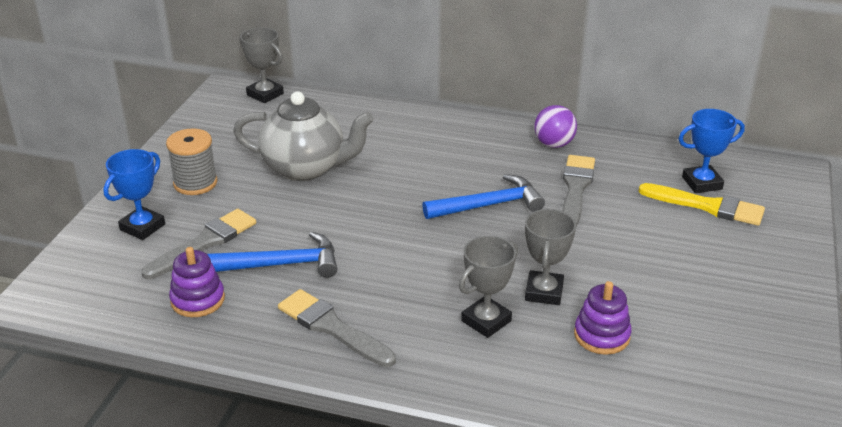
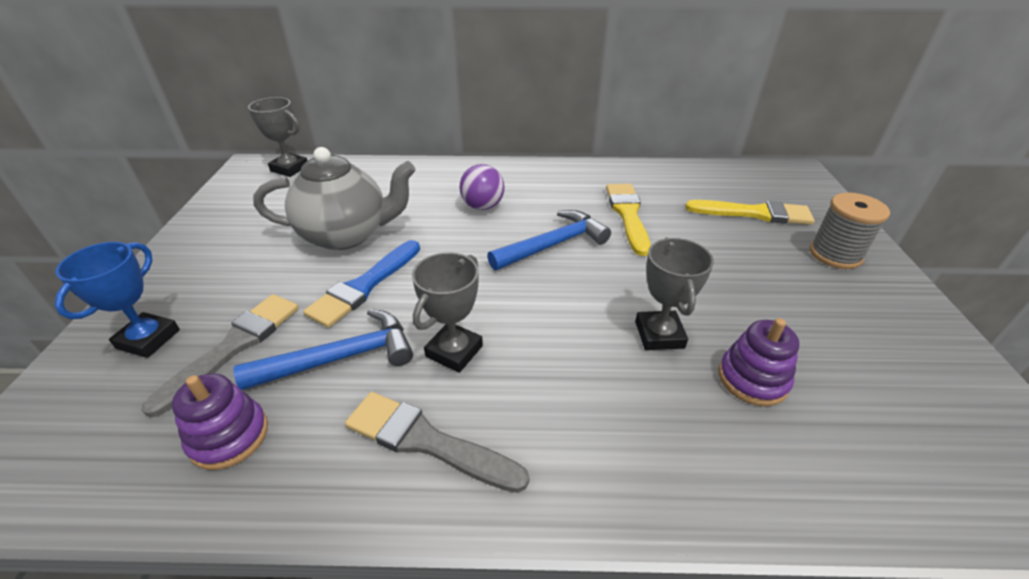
camera: 15 degrees left, 5 degrees up
grey spool [166,128,217,195] -> grey spool moved to [810,193,890,269]
grey trophy [459,236,518,338] -> grey trophy moved to [412,252,483,373]
purple ball [534,105,577,148] -> purple ball moved to [460,164,505,210]
grey brush [562,155,595,226] -> yellow brush [606,184,651,256]
blue trophy [678,109,745,193] -> none
none -> blue brush [303,240,420,328]

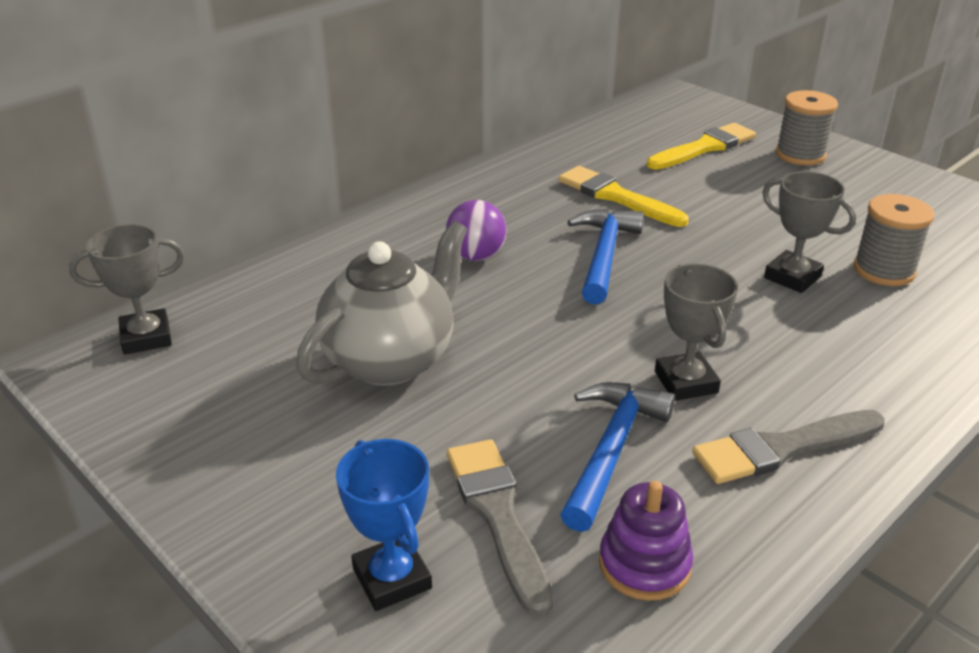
camera: 45 degrees left, 5 degrees down
blue brush [303,240,420,328] -> none
purple stacking toy [718,318,799,406] -> grey spool [853,194,934,286]

